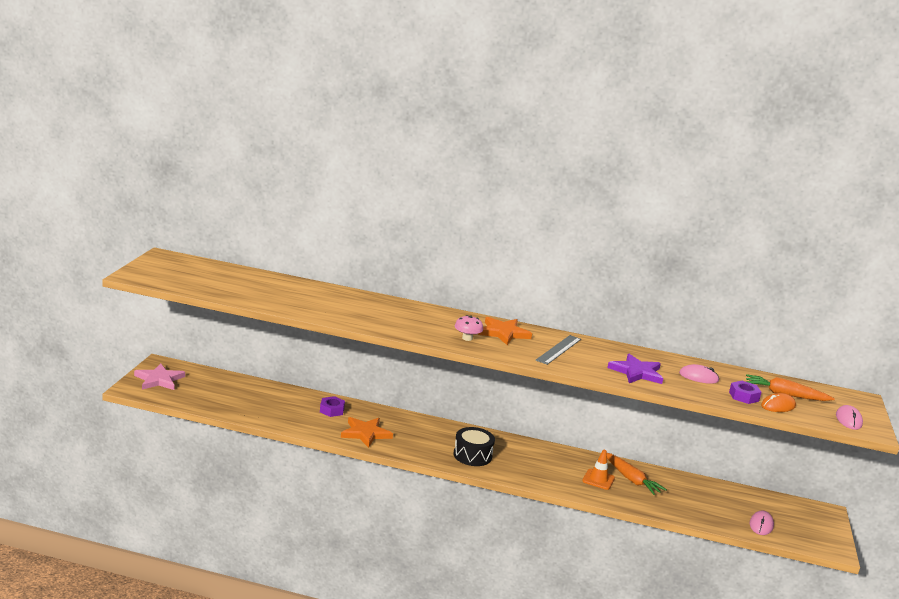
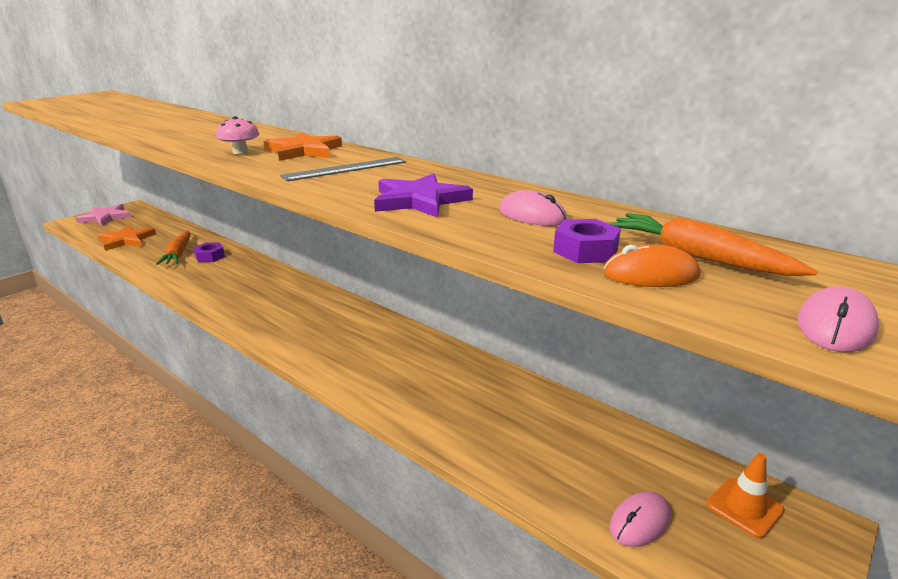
camera: 30 degrees right, 5 degrees up
orange star [341,417,393,448] -> orange star moved to [98,225,156,251]
black drum [453,427,495,466] -> none
orange traffic cone [582,450,615,490] -> orange traffic cone moved to [707,453,785,539]
orange carrot [607,453,667,495] -> orange carrot moved to [156,231,191,265]

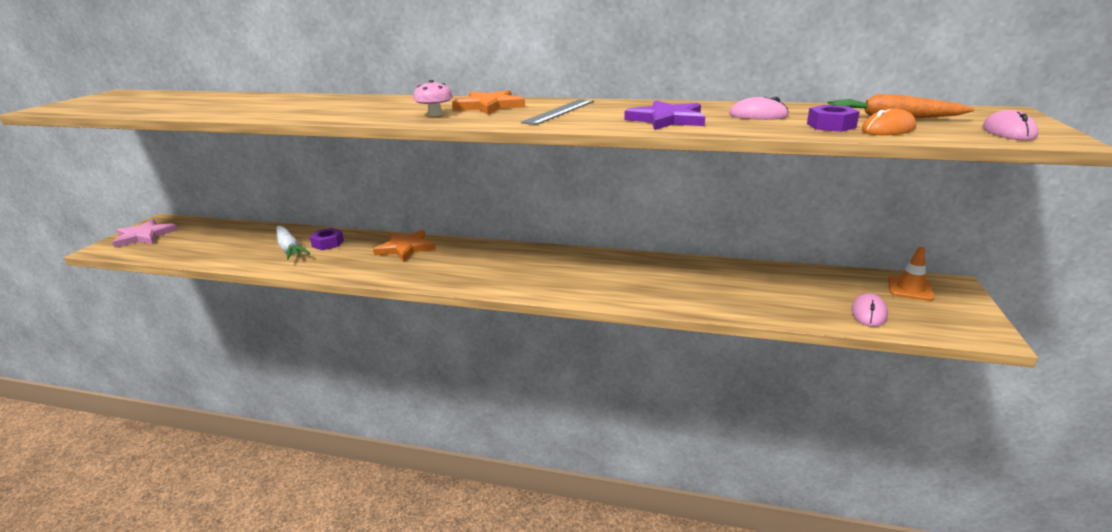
camera: 25 degrees left, 0 degrees up
orange star [98,225,156,251] -> orange star moved to [373,230,436,262]
orange carrot [156,231,191,265] -> white carrot [276,226,310,260]

